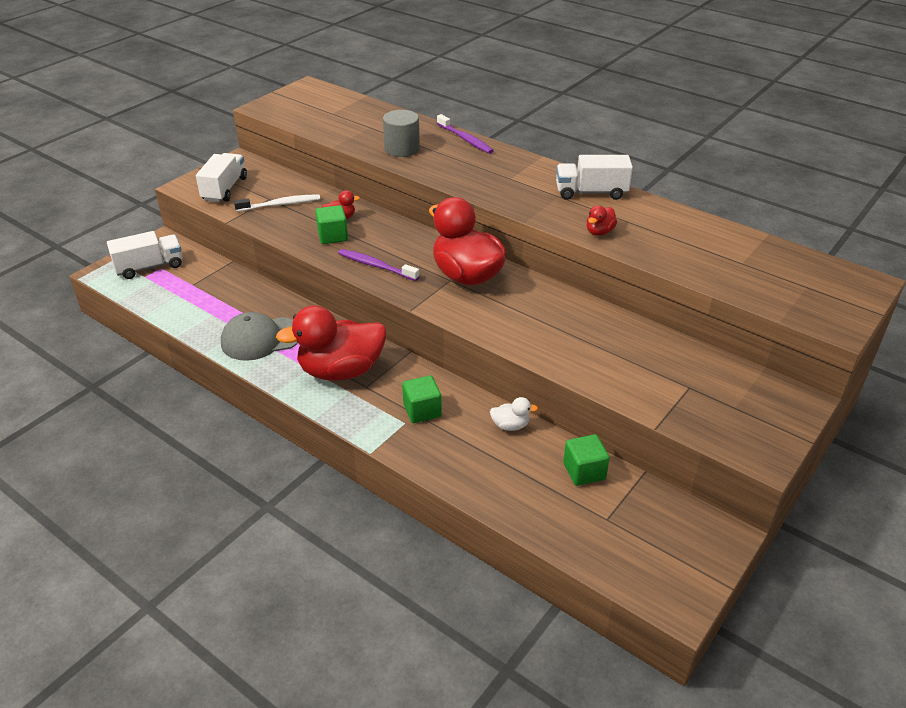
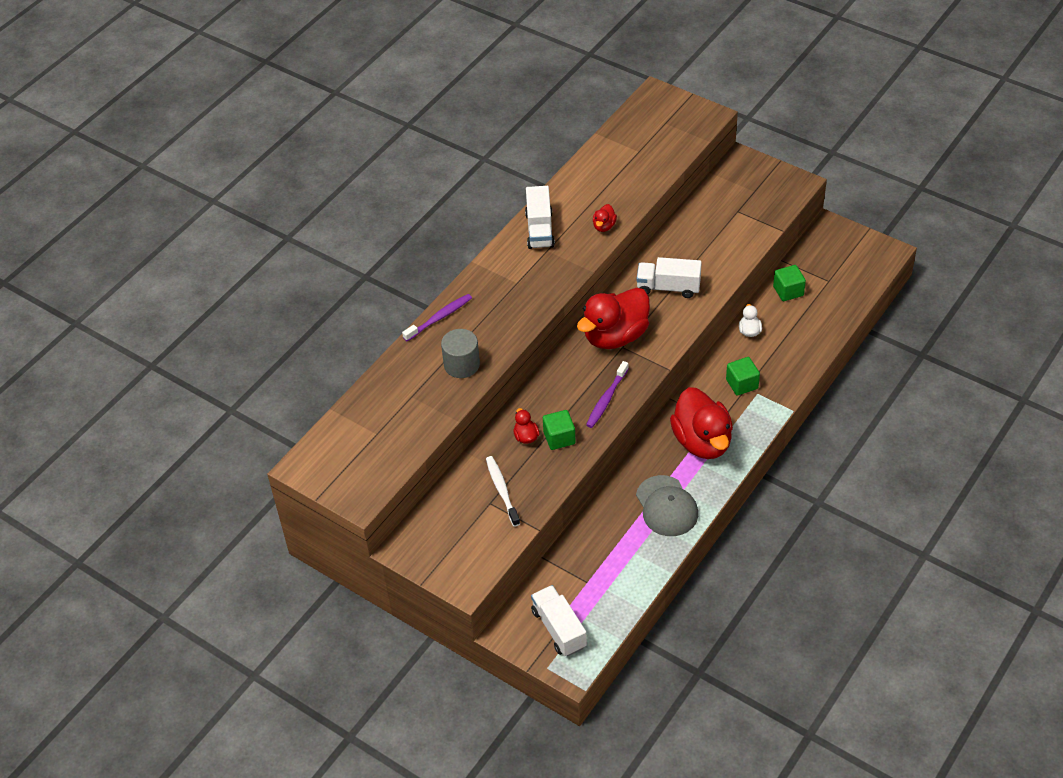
camera: 90 degrees left, 10 degrees up
white truck [196,153,247,202] -> white truck moved to [636,257,702,298]
red duck [587,205,617,236] -> red duck turned 75 degrees clockwise [593,204,617,232]

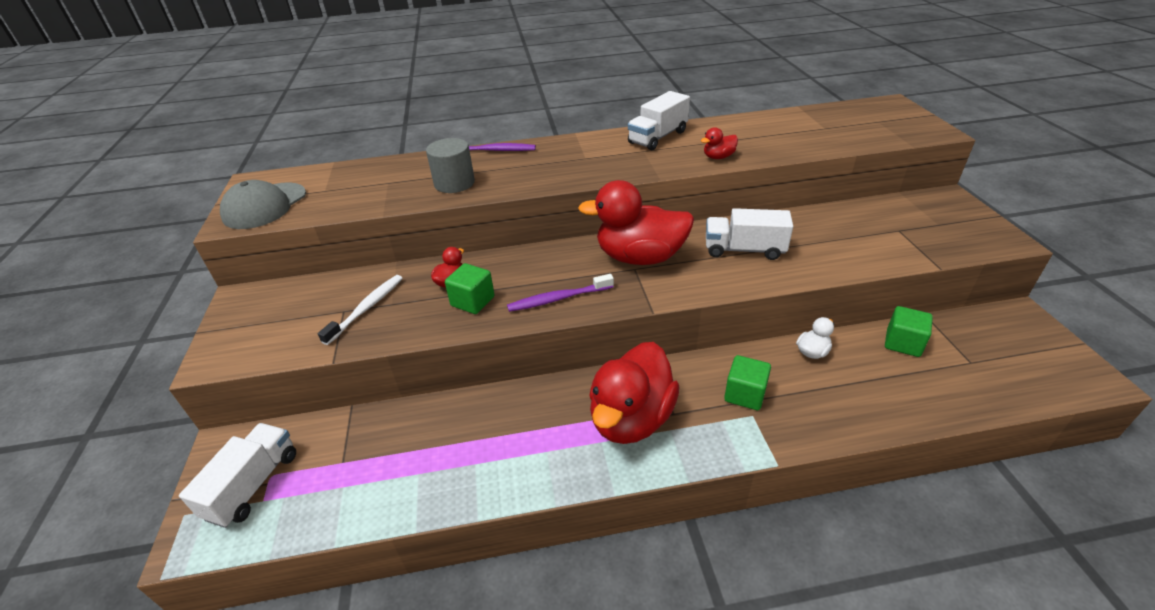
camera: 45 degrees right, 10 degrees down
white truck [636,257,702,298] -> white truck turned 45 degrees counterclockwise [706,208,793,260]
grey cap [636,475,698,536] -> grey cap moved to [220,180,306,229]

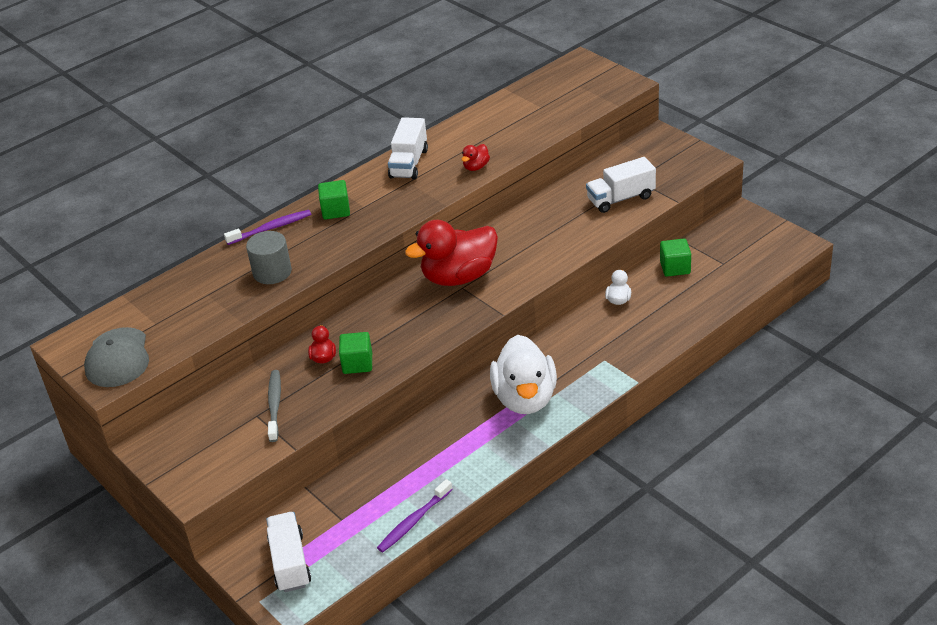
camera: 30 degrees left, 0 degrees up
white toothbrush [318,275,403,345] -> grey toothbrush [268,370,281,442]
purple toothbrush [507,274,614,312] -> purple toothbrush moved to [377,479,453,552]
red duck [589,342,679,444] -> white duck [490,335,557,414]
white truck [706,208,793,260] -> white truck moved to [586,157,656,213]
green cube [724,355,771,410] -> green cube moved to [318,180,350,219]

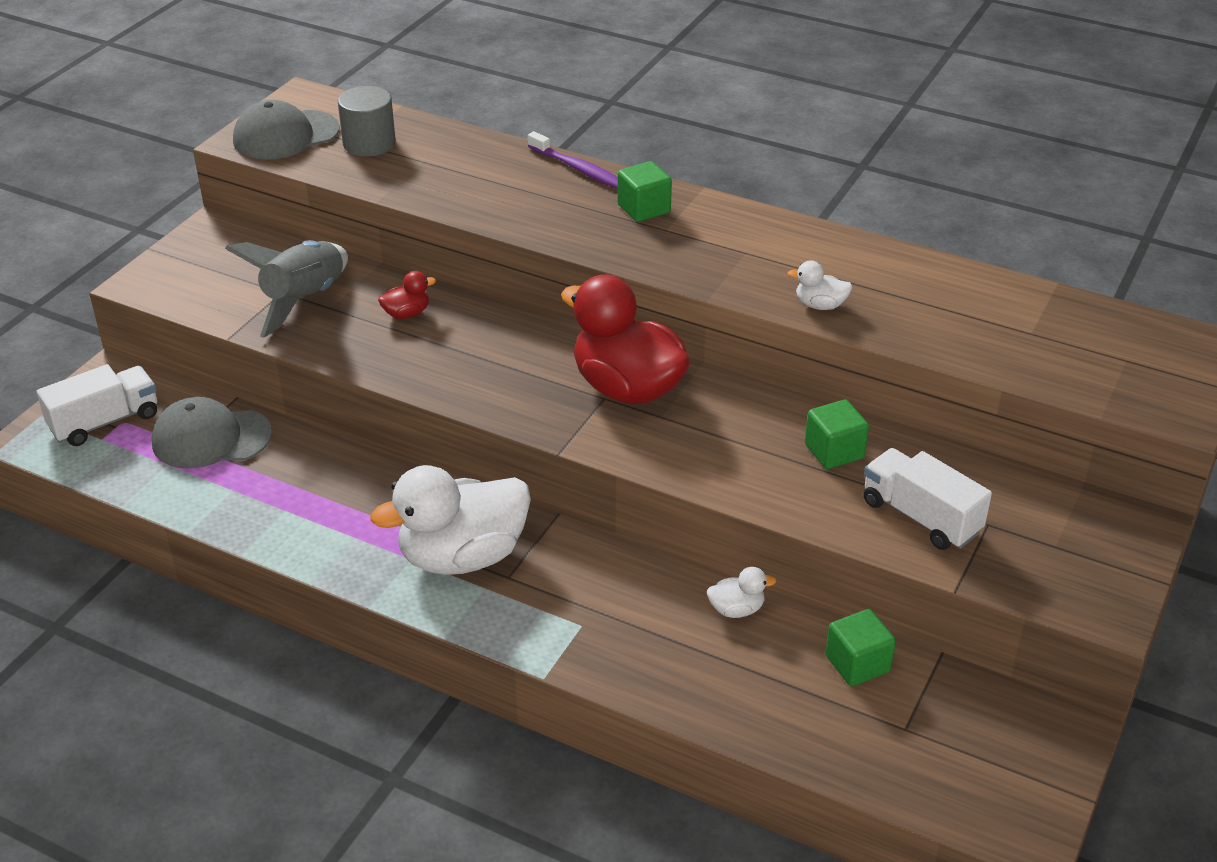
camera: 65 degrees right, 0 degrees up
grey cylinder [246,231,292,284] -> grey cylinder moved to [338,86,396,157]
grey toothbrush [268,370,281,442] -> grey rocket [225,240,348,337]
green cube [339,332,372,374] -> green cube moved to [805,399,869,469]
purple toothbrush [377,479,453,552] -> none
white truck [388,117,428,180] -> none
red duck [462,144,490,171] -> white duck [787,261,853,310]
none -> grey cap [152,397,272,469]

